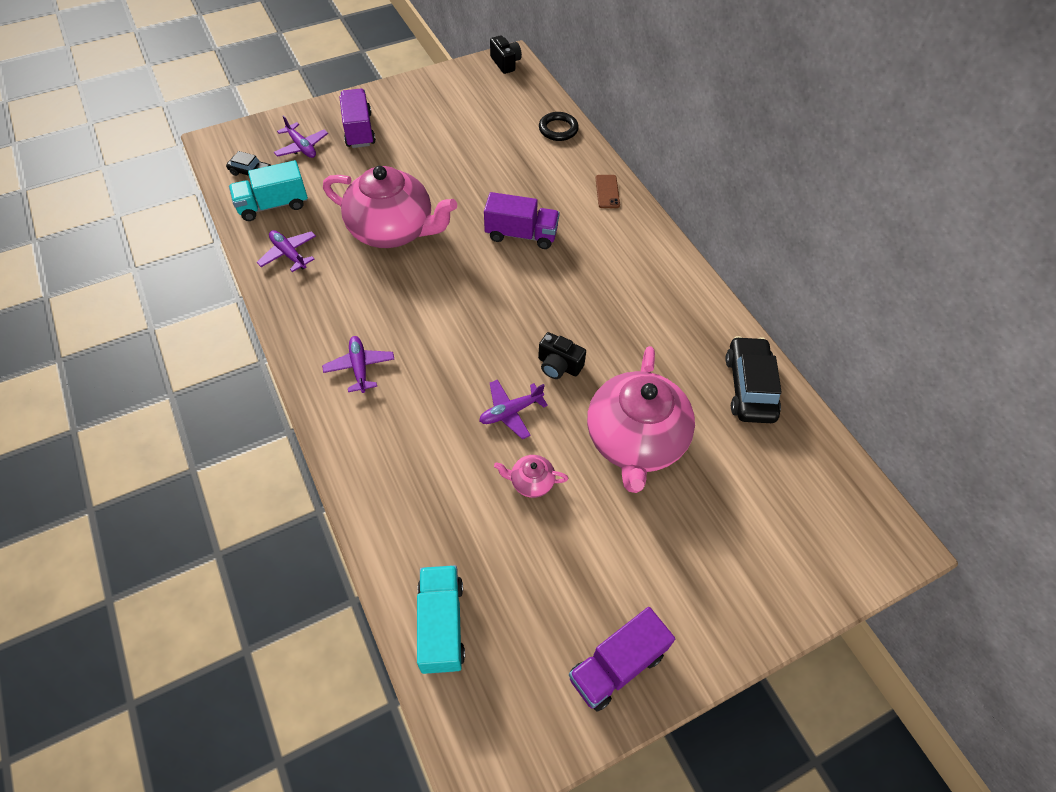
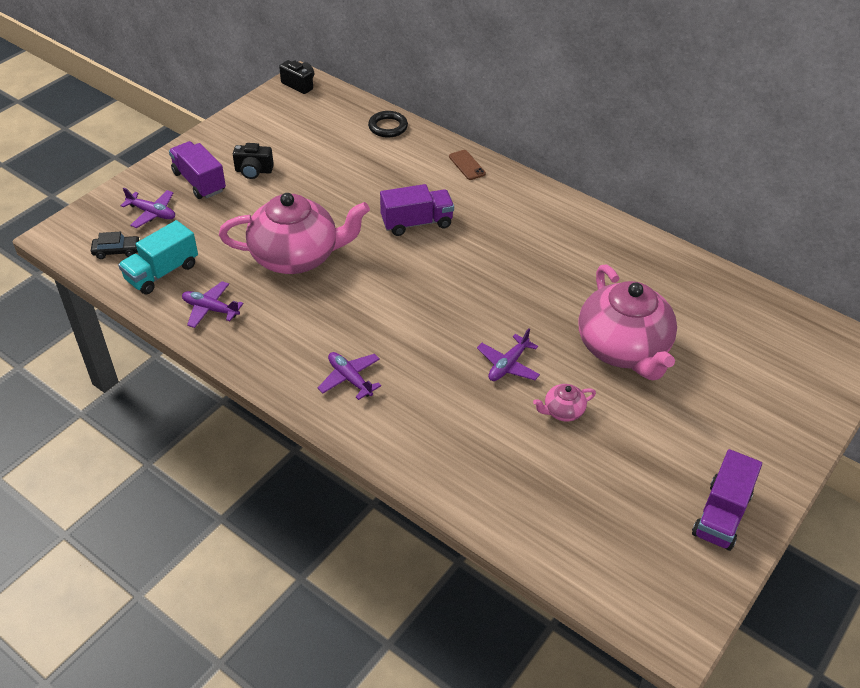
camera: 25 degrees left, 10 degrees down
turquoise truck [417,565,465,674] -> none
black camera [538,332,586,379] -> black camera moved to [233,143,274,179]
black car [725,336,782,423] -> none

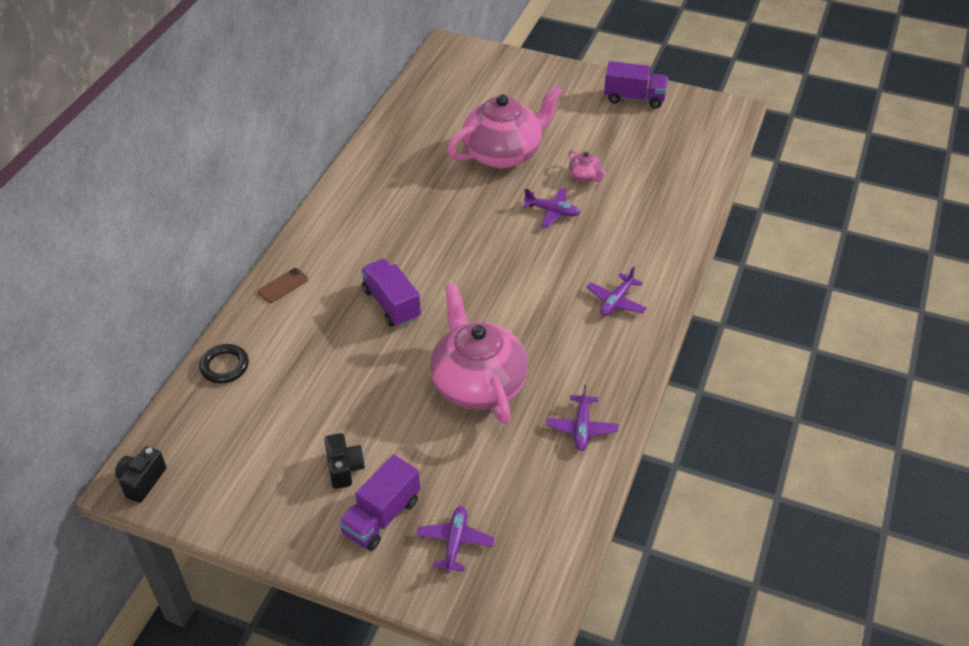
camera: 105 degrees left, 0 degrees up
black car [91,232,141,259] -> none
turquoise truck [118,220,198,294] -> none

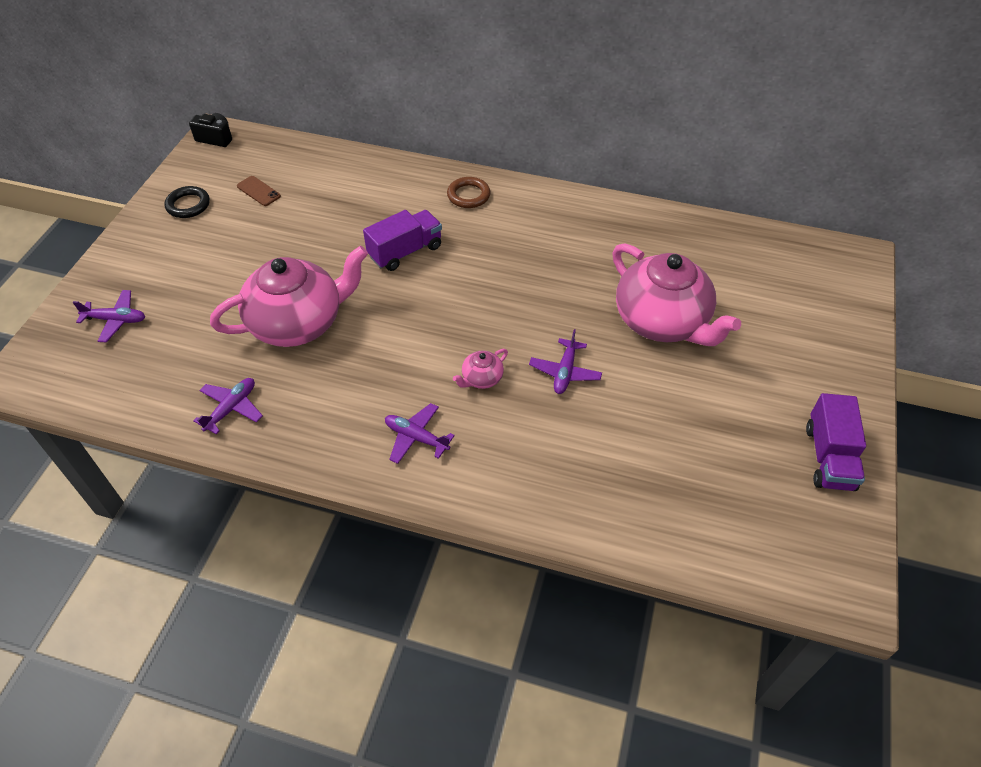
camera: 85 degrees right, 5 degrees up
black ring [199,344,249,383] -> black ring moved to [164,186,210,218]
brown phone [258,268,308,303] -> brown phone moved to [237,176,281,206]
black camera [324,433,365,489] -> none
purple truck [338,454,420,551] -> none
purple plane [546,385,618,451] -> purple plane turned 120 degrees clockwise [193,378,263,435]
pink teapot [568,150,606,182] -> pink teapot moved to [453,349,508,389]
none -> brown ring [447,177,490,208]

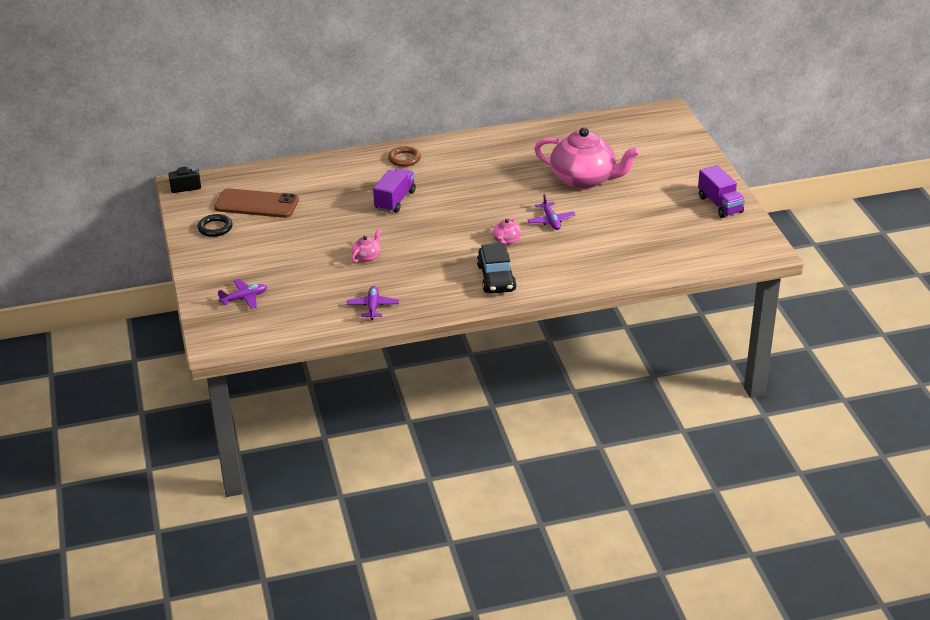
camera: 30 degrees left, 15 degrees down
pink teapot [210,246,368,347] -> pink teapot [352,229,381,262], size x0.41
brown phone [237,176,281,206] -> brown phone [214,188,299,218], size x2.17
purple plane [385,403,455,464] -> black car [477,243,517,294]

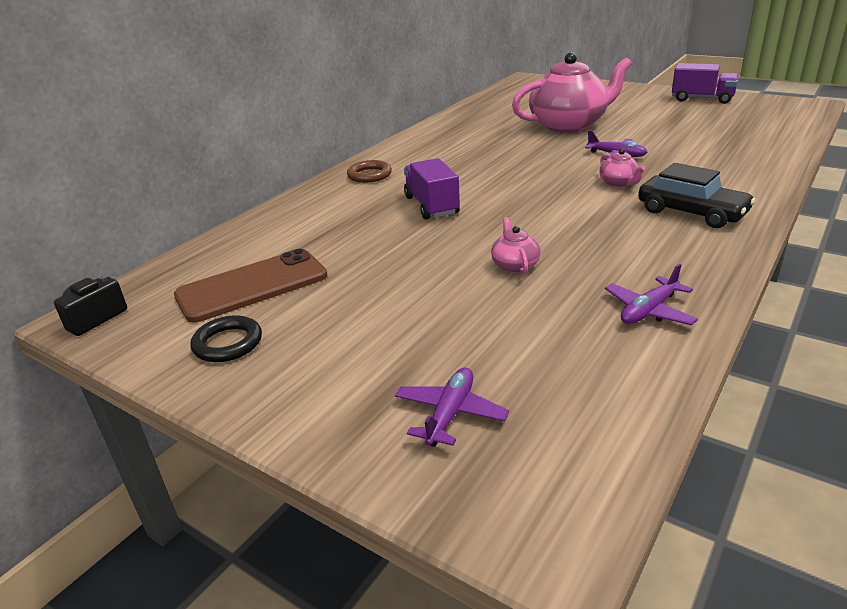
camera: 40 degrees left, 5 degrees down
purple plane [347,286,399,320] -> purple plane turned 90 degrees counterclockwise [605,263,698,325]

